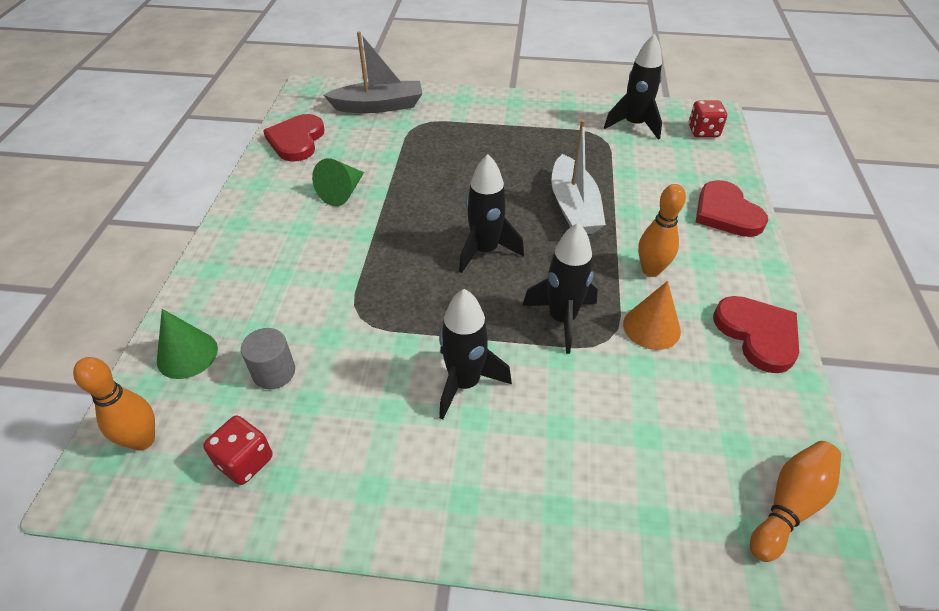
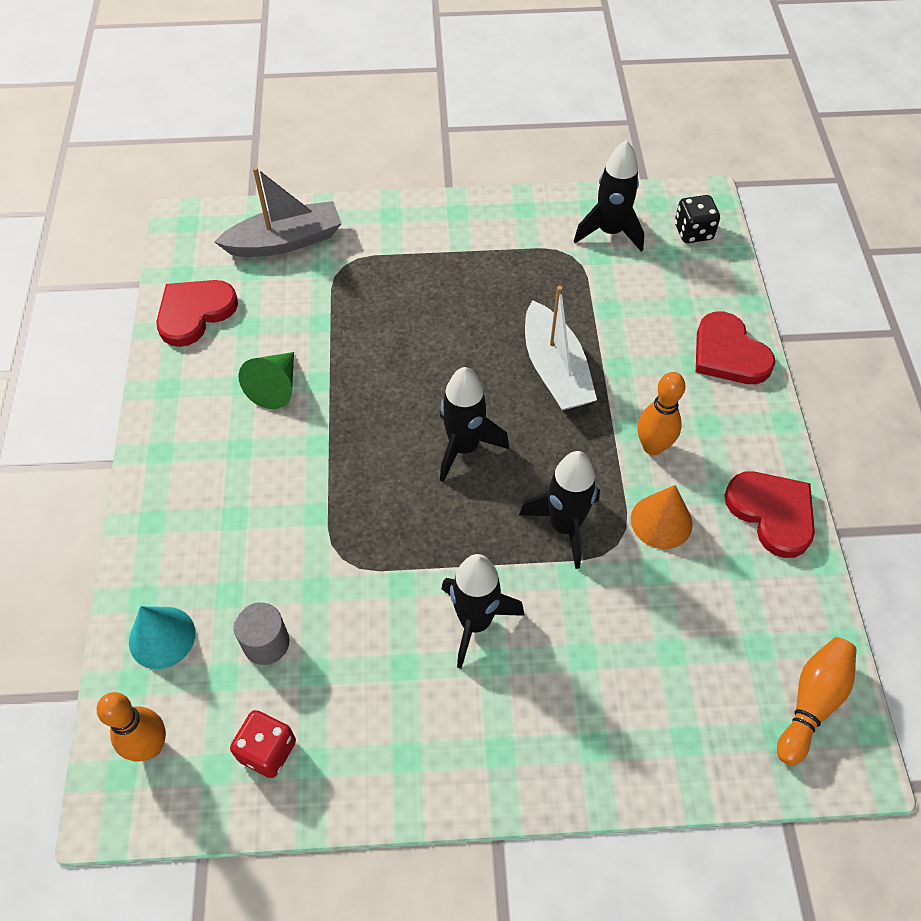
camera: 10 degrees left, 10 degrees up
green cone [157,309,218,379] -> turquoise cone [129,606,195,669]
red heart [263,114,325,161] -> red heart turned 45 degrees clockwise [156,280,238,347]
red dice [689,100,727,138] -> black dice [675,195,720,243]

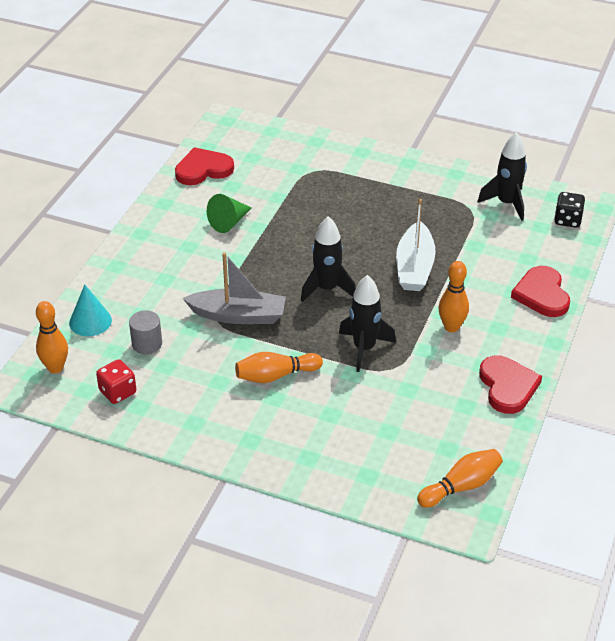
camera: 25 degrees right, 15 degrees down
grey boat [214,167,342,257] -> grey boat moved to [183,252,286,324]
black rocket [441,554,525,669] -> orange bowling pin [235,352,323,383]
orange cone [631,485,693,549] -> none

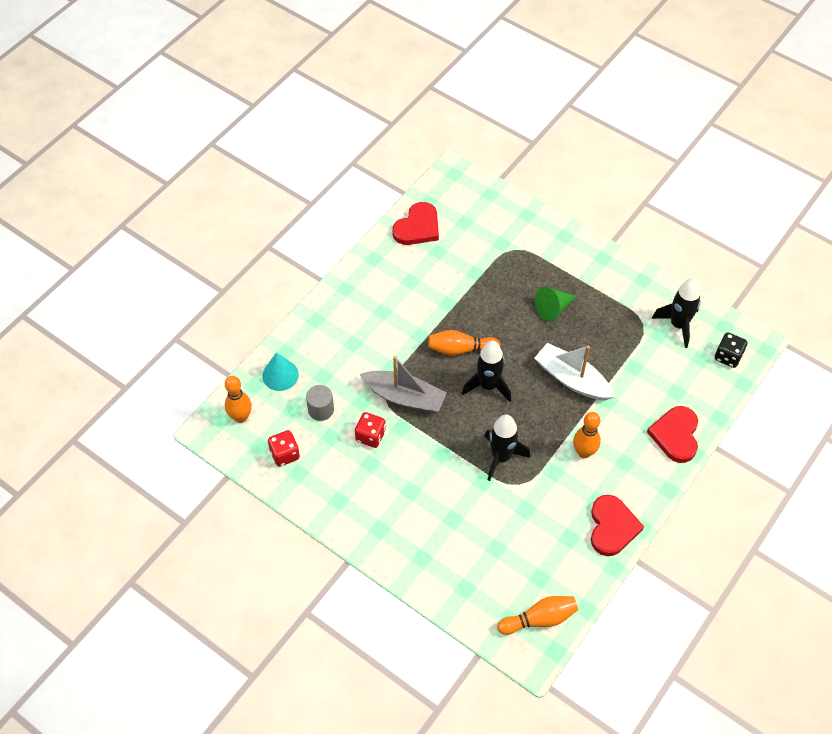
camera: 15 degrees right, 15 degrees up
red heart [175,147,234,185] -> red heart turned 135 degrees clockwise [392,202,439,245]
green cone [207,194,252,233] -> green cone moved to [535,286,577,322]
orange bowling pin [235,352,323,383] -> orange bowling pin moved to [428,330,501,355]
white boat [396,199,436,291] -> white boat turned 105 degrees clockwise [534,343,615,400]
none -> red dice [355,412,386,448]

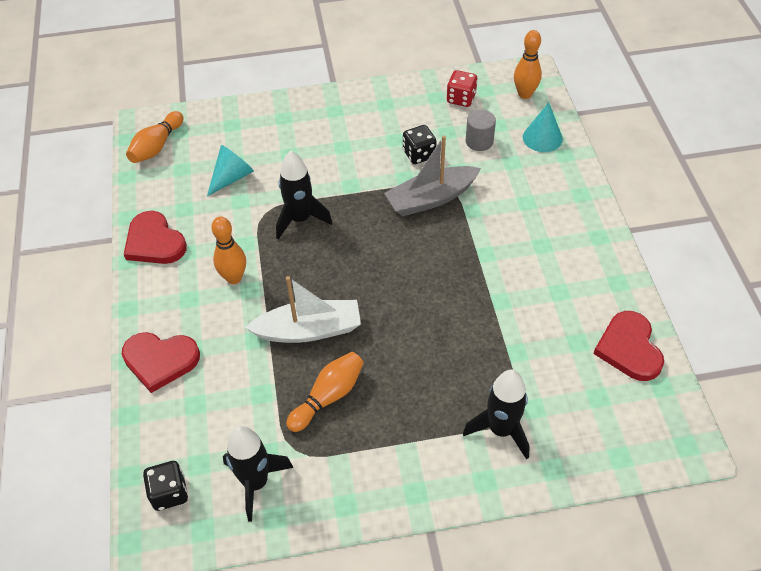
camera: 135 degrees right, 5 degrees down
red dice [355,412,386,448] -> black dice [403,125,437,164]
orange bowling pin [428,330,501,355] -> orange bowling pin moved to [286,352,364,432]
black rocket [462,341,511,402] -> black rocket moved to [463,370,530,460]
green cone [535,286,577,322] -> none
red heart [647,406,698,463] -> red heart turned 135 degrees clockwise [122,332,200,393]
none -> turquoise cone [207,145,254,196]

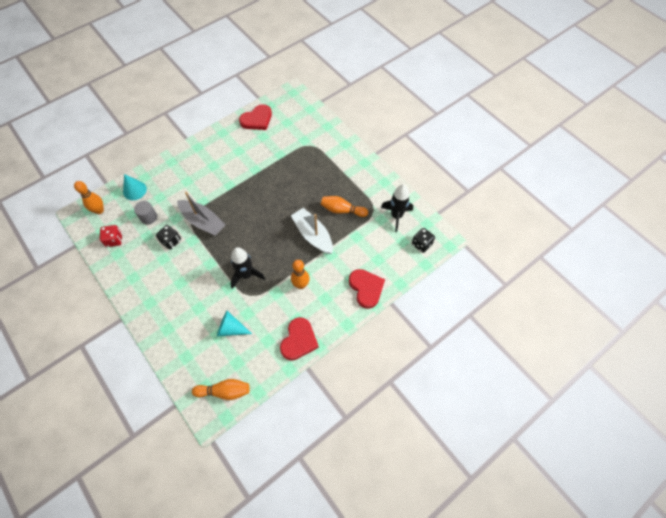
camera: 120 degrees left, 10 degrees up
black rocket [463,370,530,460] -> none

